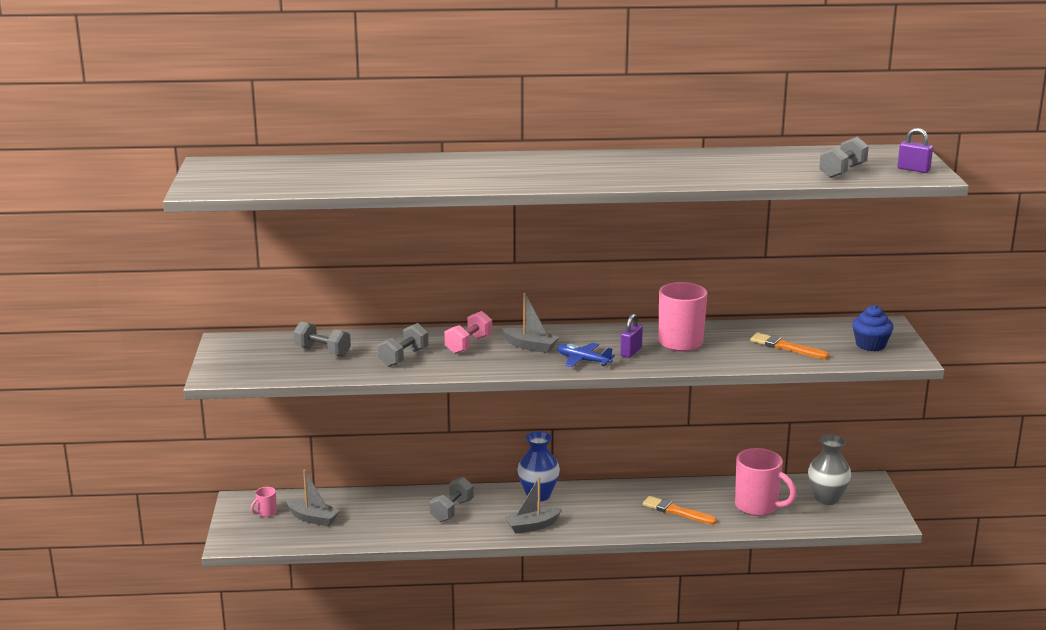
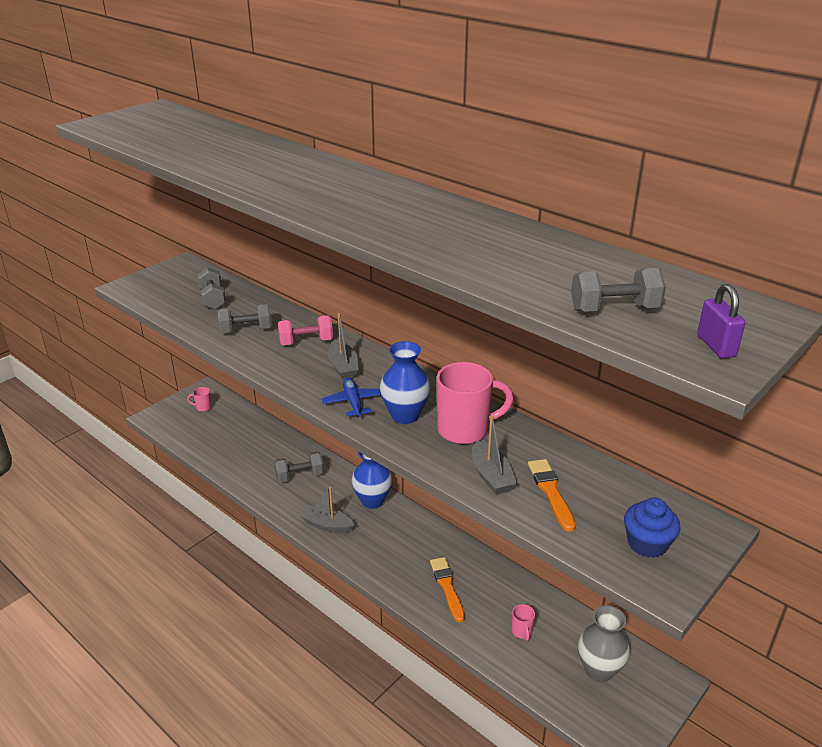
camera: 45 degrees right, 10 degrees up
grey boat [286,469,340,526] -> grey boat moved to [472,415,517,495]
purple padlock [620,314,643,358] -> blue vase [380,341,430,424]
pink mug [735,448,797,516] -> pink mug [511,604,535,641], size x0.44

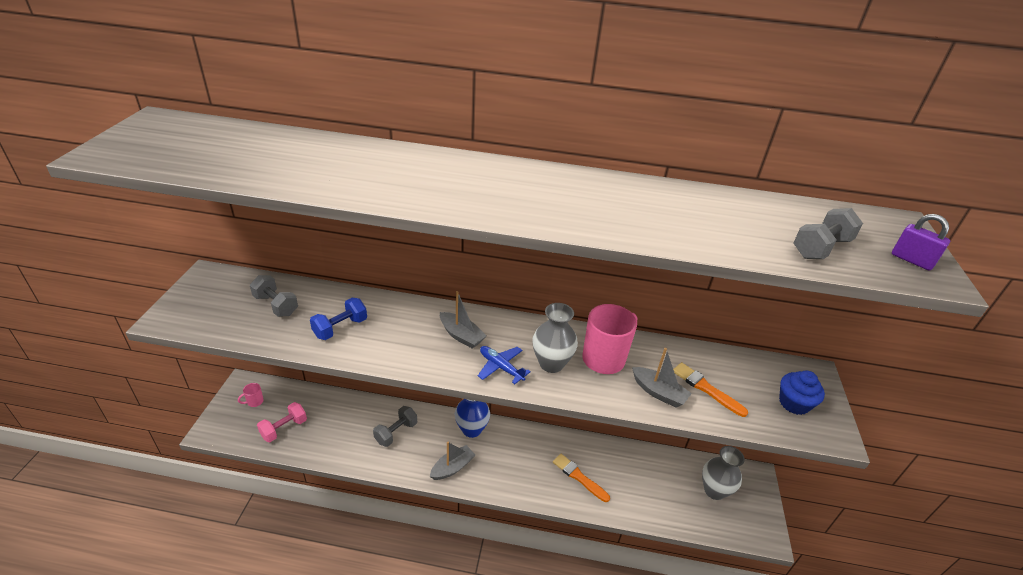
camera: 35 degrees left, 5 degrees up
grey dumbbell [218,304,272,333] -> blue dumbbell [310,298,367,340]
pink dumbbell [278,316,333,345] -> pink dumbbell moved to [257,402,307,442]
grey boat [300,487,354,533] -> grey boat turned 150 degrees clockwise [430,441,475,480]
blue vase [380,341,430,424] -> grey vase [532,303,578,373]
pink mug [511,604,535,641] -> none

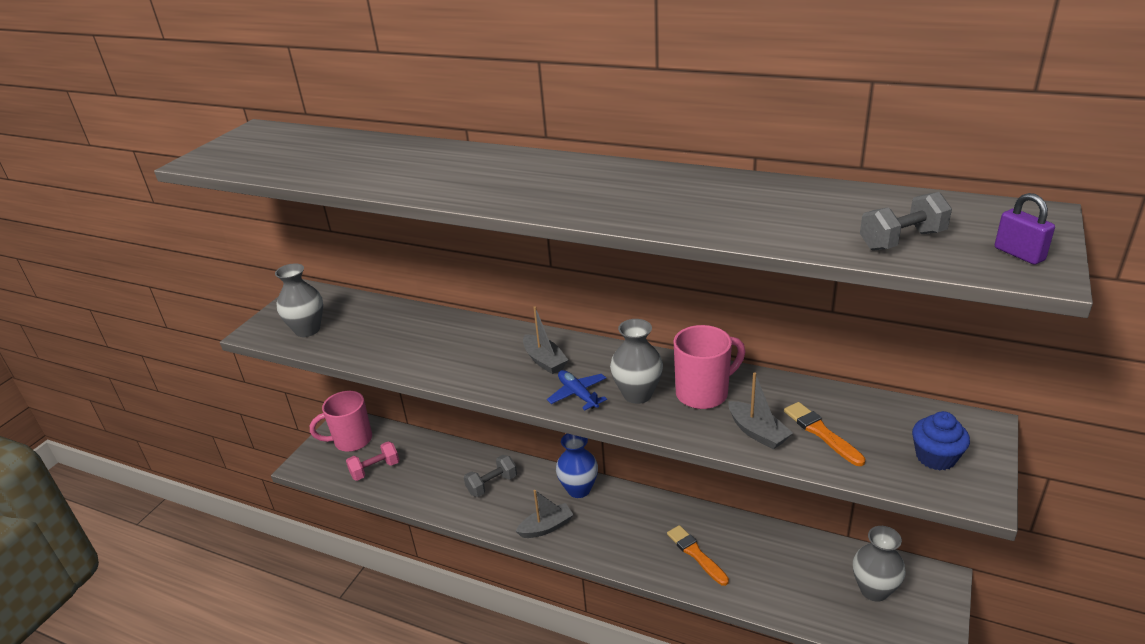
camera: 20 degrees right, 5 degrees down
pink mug [238,383,264,407] -> pink mug [310,391,372,452], size x2.25
grey dumbbell [250,275,298,317] -> none
blue dumbbell [310,298,367,340] -> none
none -> grey vase [275,263,323,337]

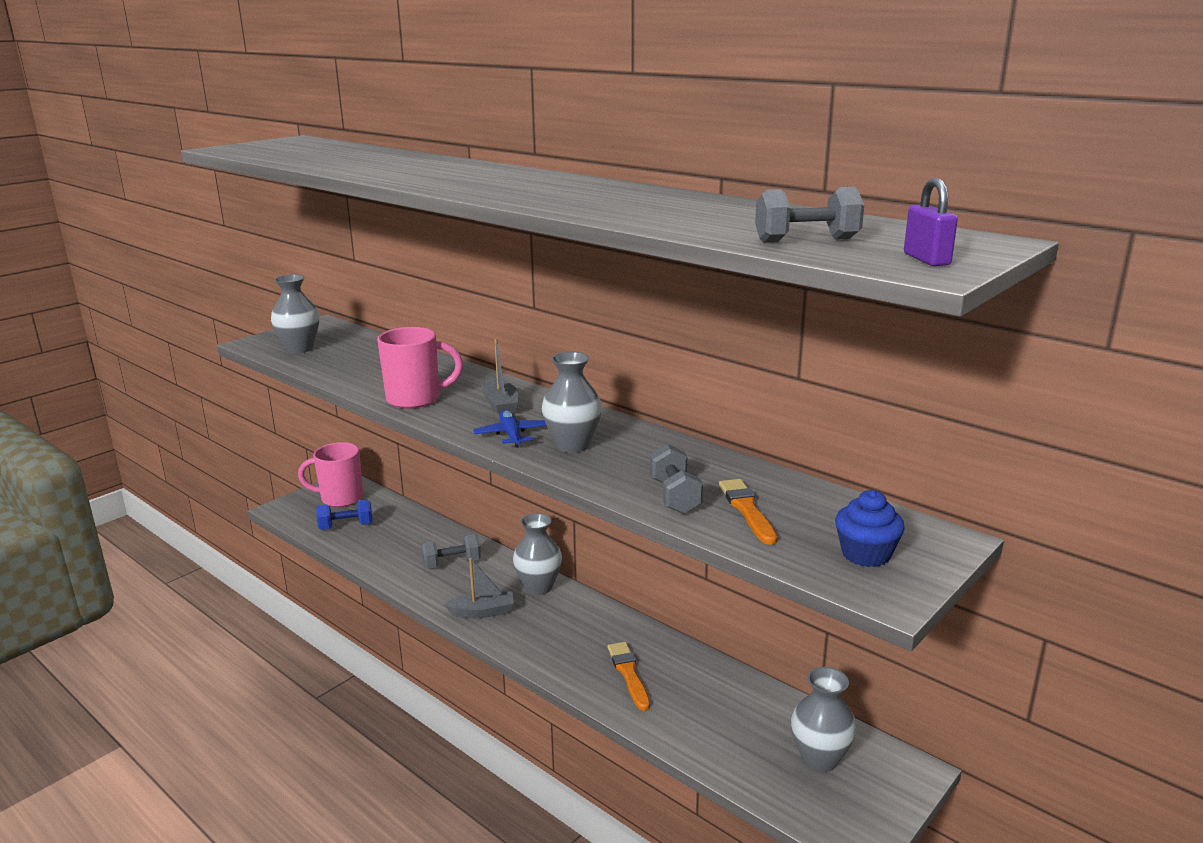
camera: 15 degrees right, 10 degrees down
pink dumbbell [346,441,399,481] -> blue dumbbell [316,500,373,530]
blue vase [556,434,598,498] -> grey vase [513,513,562,595]
pink mug [674,325,745,409] -> pink mug moved to [377,327,463,409]
grey boat [728,372,793,449] -> grey dumbbell [650,444,703,514]

